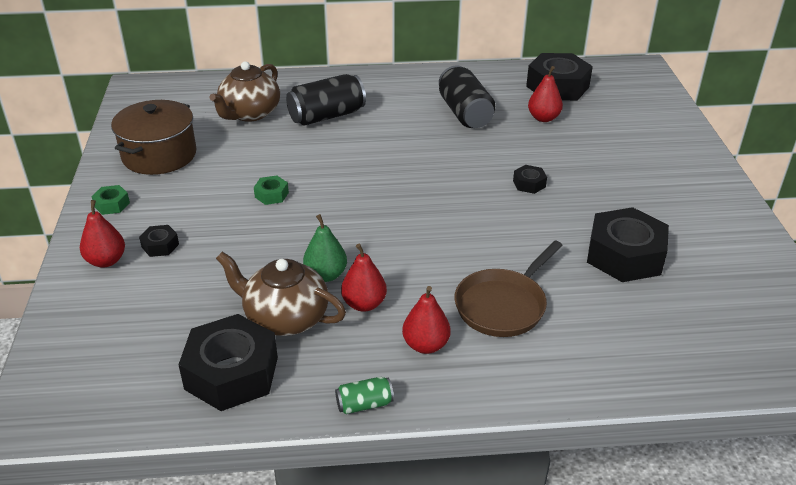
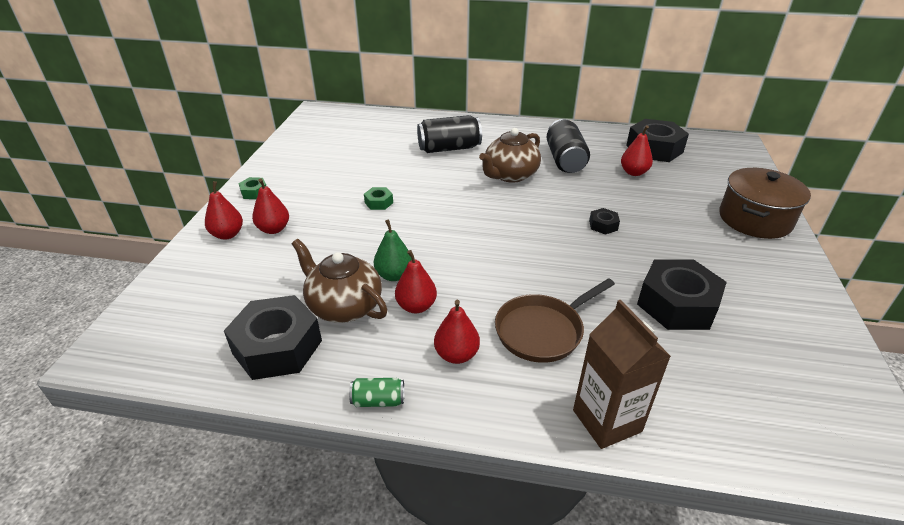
camera: 15 degrees right, 0 degrees up
brown pot [111,100,197,175] -> brown pot moved to [719,168,811,239]
black nut [139,225,179,257] -> red pear [252,178,289,234]
brown teapot [210,61,280,122] -> brown teapot moved to [479,128,541,183]
none -> brown carton [573,300,671,449]

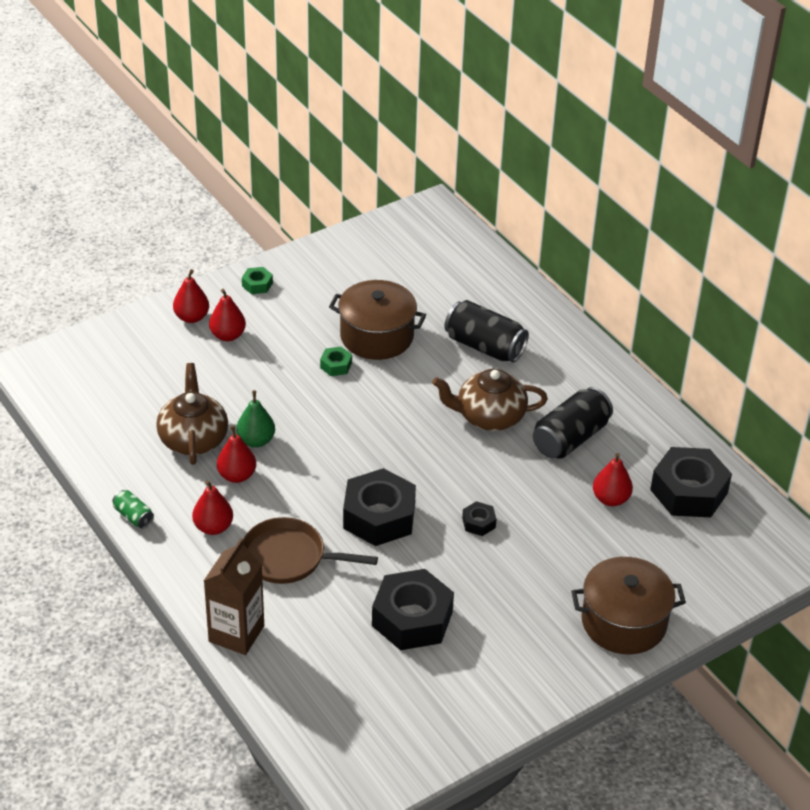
camera: 45 degrees right, 5 degrees up
black nut [224,295,322,380] -> black nut moved to [343,468,416,546]
none -> brown pot [329,280,426,360]

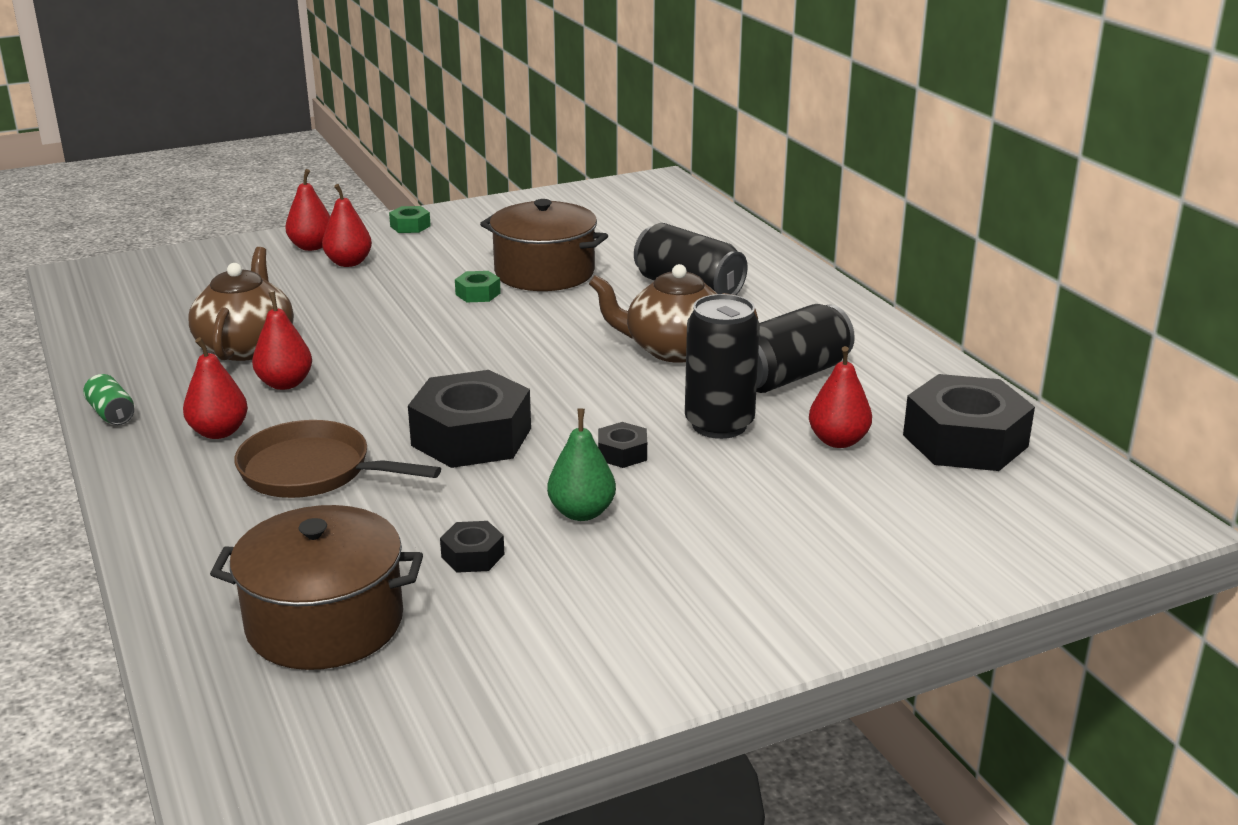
camera: 10 degrees right, 15 degrees down
brown carton [204,538,264,655] -> none
green pear [236,390,275,448] -> green pear moved to [547,409,616,521]
black nut [372,569,454,650] -> black nut [440,521,504,573], size x0.45
brown pot [571,557,686,654] -> brown pot moved to [210,505,423,670]
none -> black can [685,294,760,439]

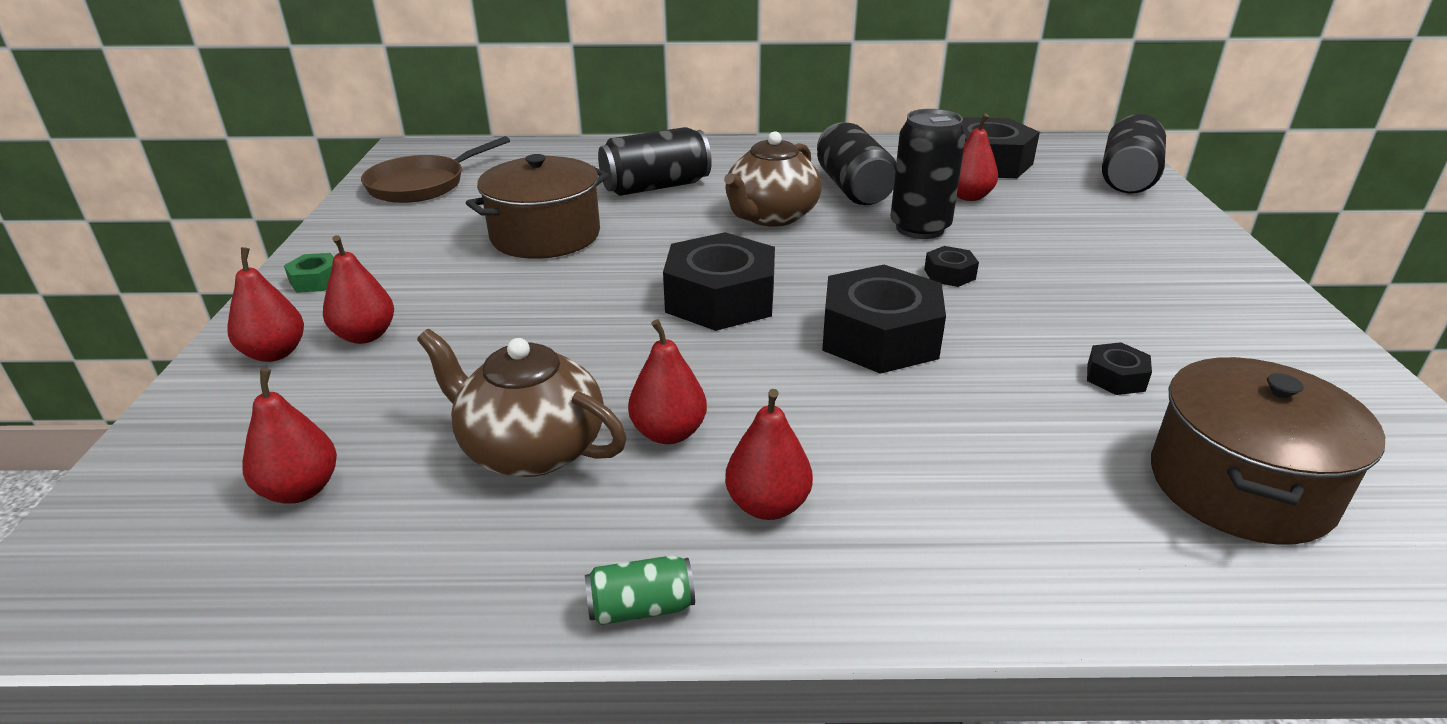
camera: 65 degrees left, 5 degrees up
brown pan [234,420,441,498] -> brown pan moved to [361,136,510,203]
green nut [455,271,501,302] -> none
green pear [547,409,616,521] -> none
none -> red pear [242,368,337,504]
none -> black nut [663,232,775,331]
none -> black can [1102,114,1166,194]

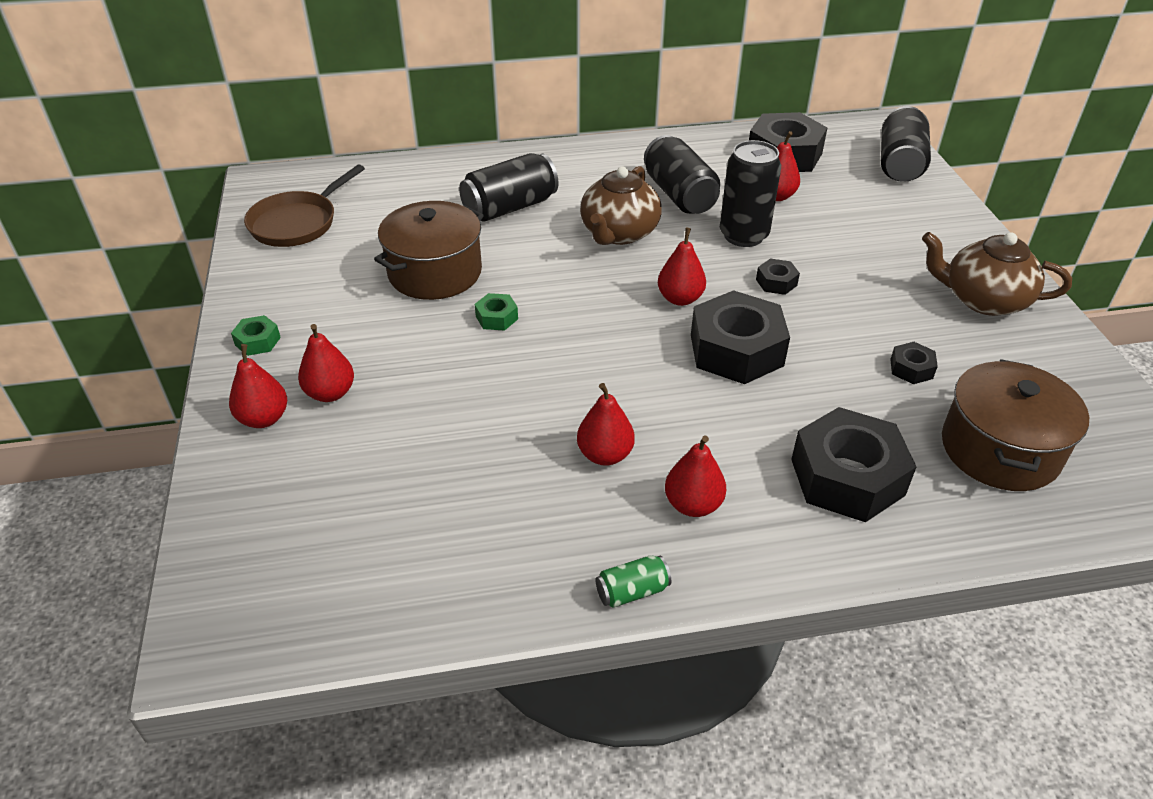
camera: 10 degrees left, 10 degrees up
red pear [242,368,337,504] -> red pear moved to [658,228,706,306]
brown teapot [417,329,627,477] -> brown teapot moved to [922,232,1072,316]
black nut [663,232,775,331] -> black nut moved to [791,407,917,522]
none -> green nut [475,293,518,331]

